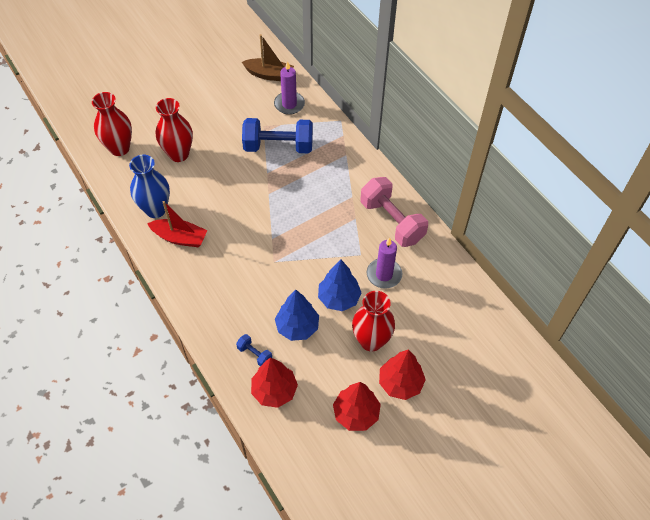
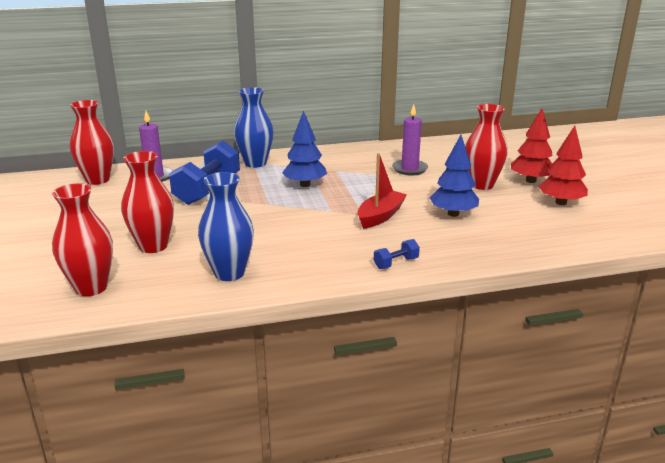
camera: 70 degrees left, 30 degrees down
red boat [147,201,207,247] -> red boat moved to [357,153,407,229]
blue dumbbell [236,334,272,366] -> blue dumbbell moved to [374,239,420,269]
brown boat [242,34,294,81] -> red vase [70,100,114,185]
red tree [251,357,298,408] -> none
blue tree [318,260,361,311] -> blue tree moved to [282,111,327,187]
pink dumbbell [361,177,428,247] -> none
none -> blue vase [234,87,274,168]

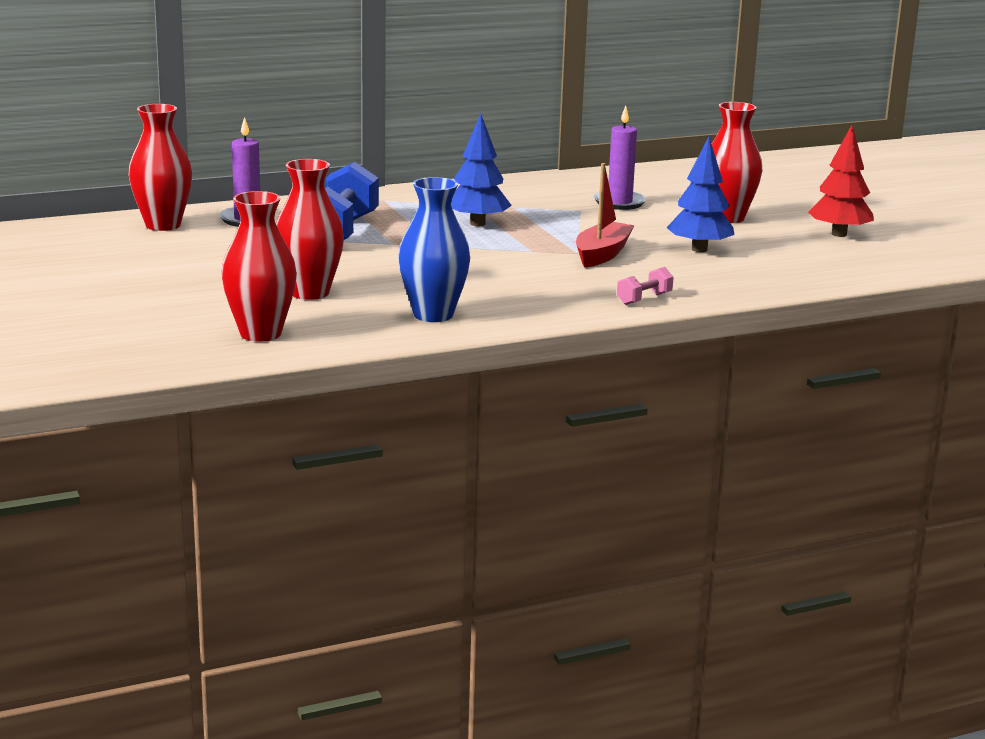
camera: 10 degrees left, 5 degrees down
blue vase [234,87,274,168] -> none
blue dumbbell [374,239,420,269] -> pink dumbbell [617,267,674,305]
red tree [511,108,553,183] -> none

